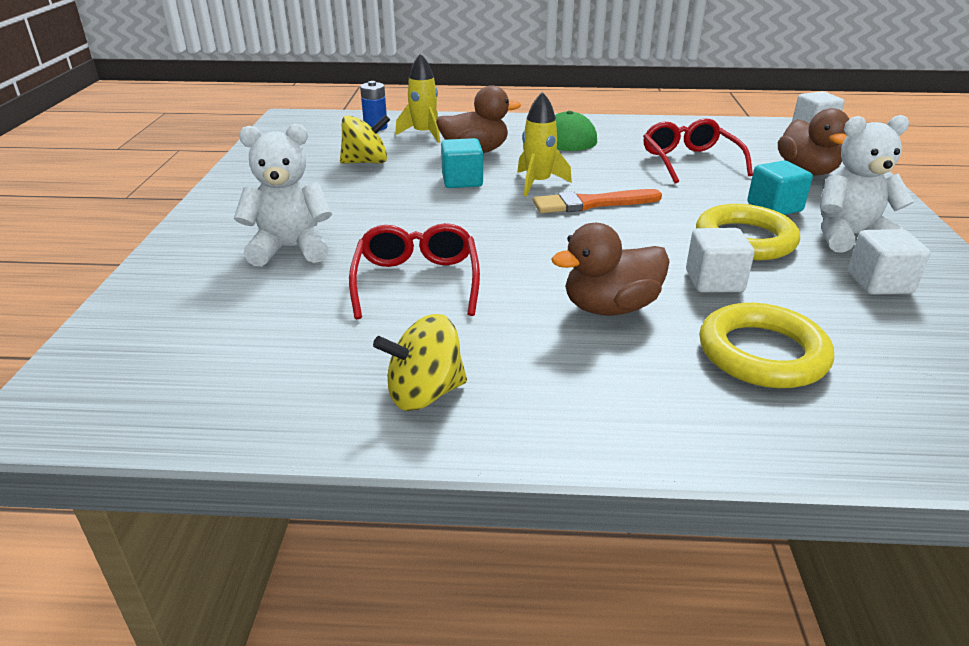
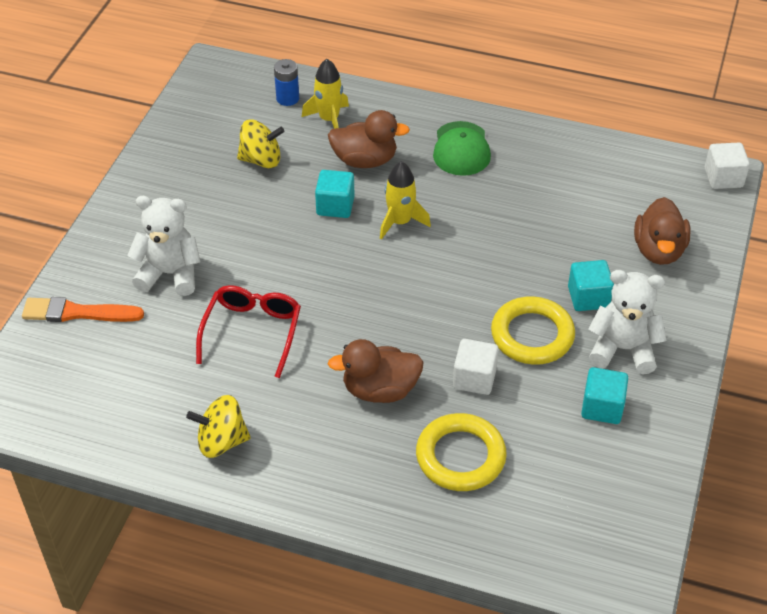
camera: 15 degrees right, 15 degrees up
orange brush [533,189,662,213] -> orange brush moved to [22,297,144,322]
red glasses [643,118,753,183] -> none
white cube [848,229,930,295] -> turquoise cube [581,367,628,424]

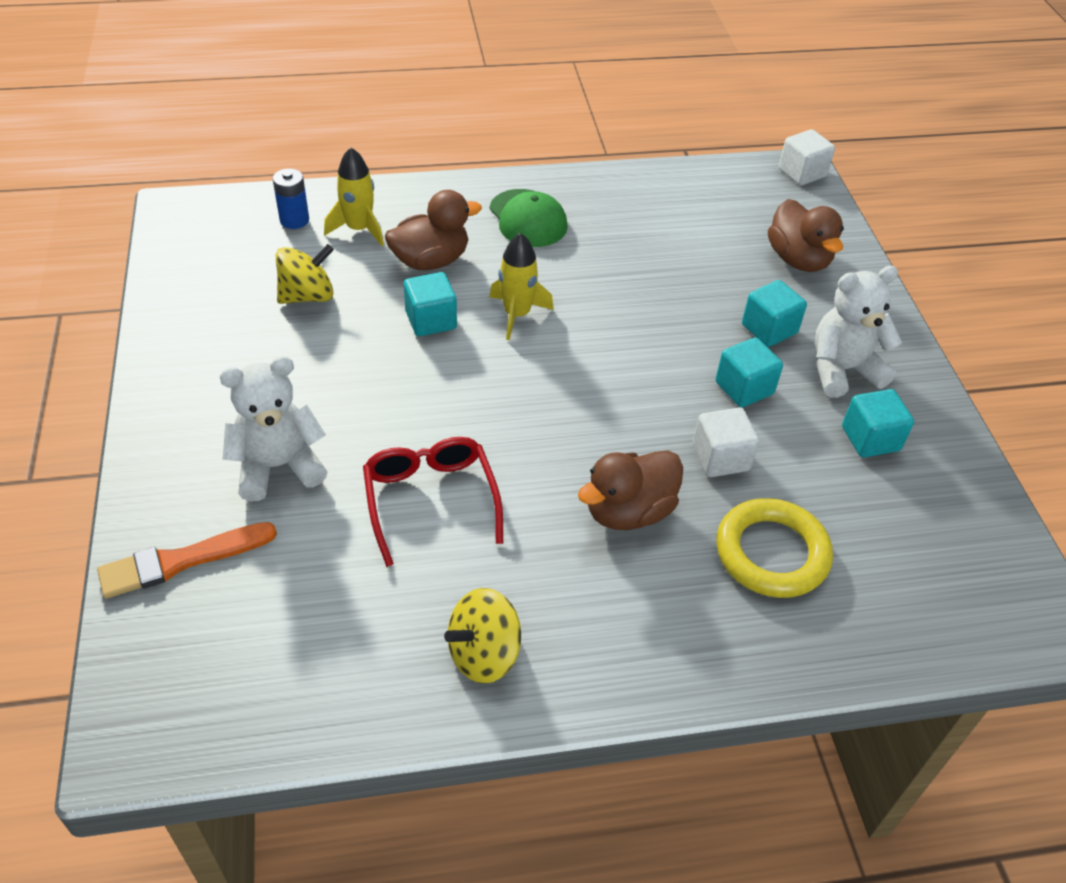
camera: 30 degrees left, 0 degrees up
yellow ring [491,296,575,365] -> turquoise cube [715,337,783,407]

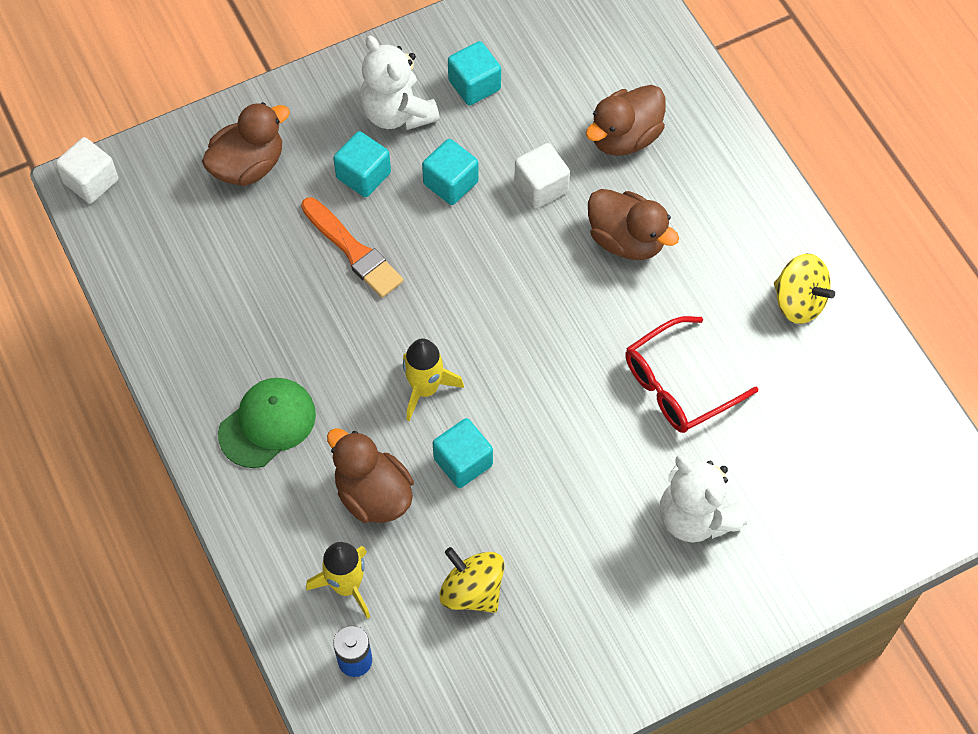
camera: 105 degrees left, 15 degrees up
orange brush [97,522,277,599] -> orange brush moved to [301,197,404,298]
yellow ring [716,498,833,598] -> brown duck [586,85,666,156]

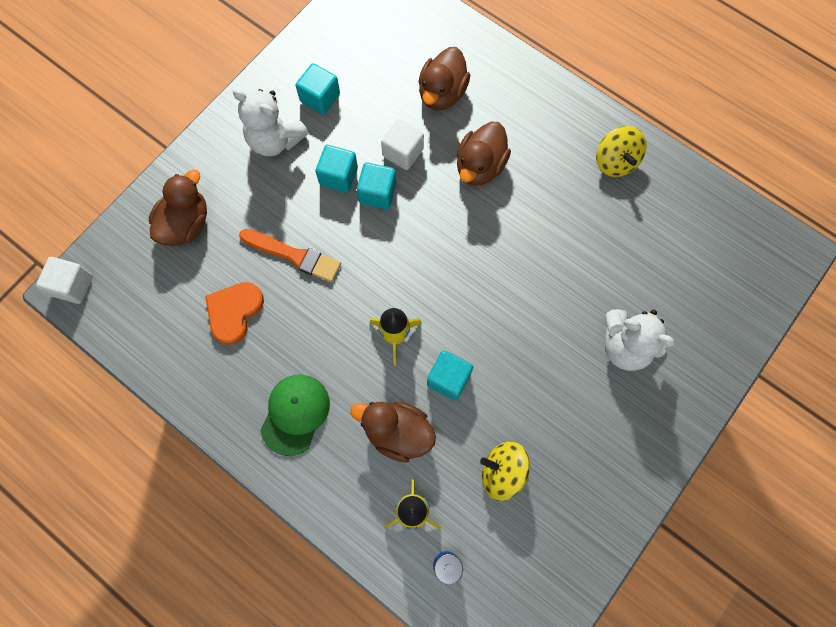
camera: 25 degrees left, 10 degrees up
turquoise cube [333,131,391,197] -> turquoise cube moved to [357,162,396,209]
brown duck [588,189,679,260] -> brown duck turned 105 degrees clockwise [457,121,511,186]
red glasses [625,316,758,433] -> none
yellow spinning top [774,254,835,324] -> yellow spinning top turned 60 degrees clockwise [596,126,647,177]
none -> orange heart [205,282,264,345]

